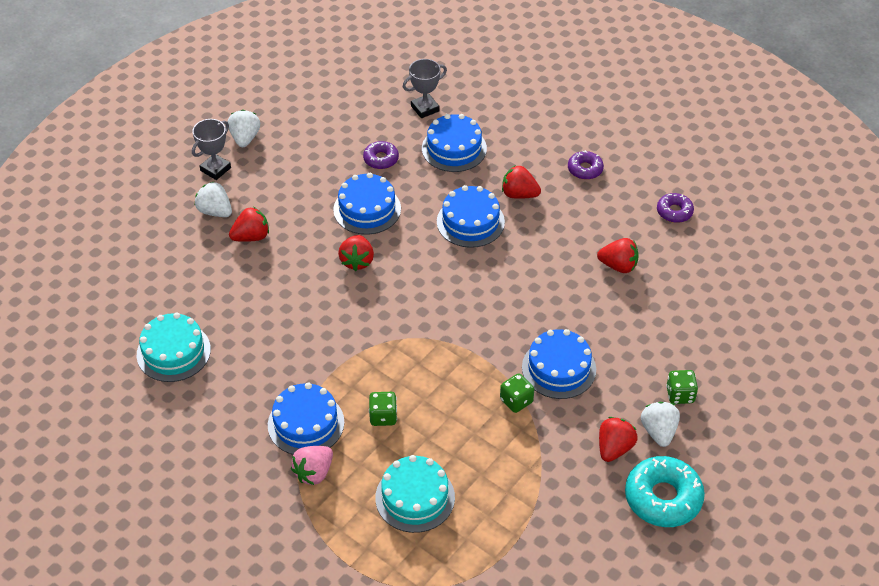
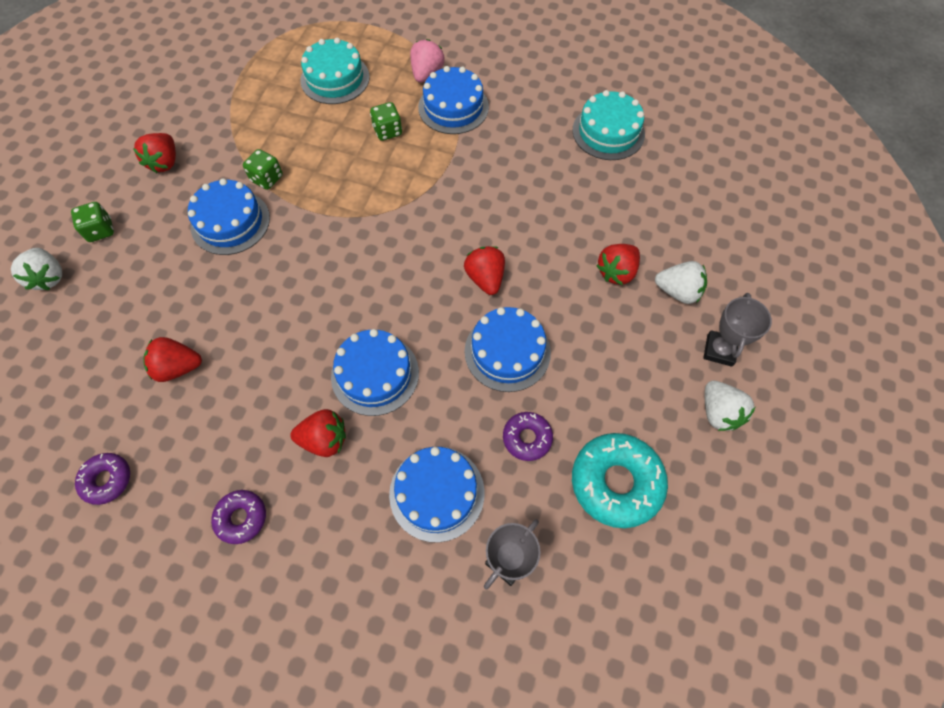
camera: 160 degrees right, 15 degrees up
turquoise donut [625,456,705,527] -> turquoise donut moved to [572,433,668,528]
white strawberry [641,402,680,447] -> white strawberry moved to [11,248,62,290]

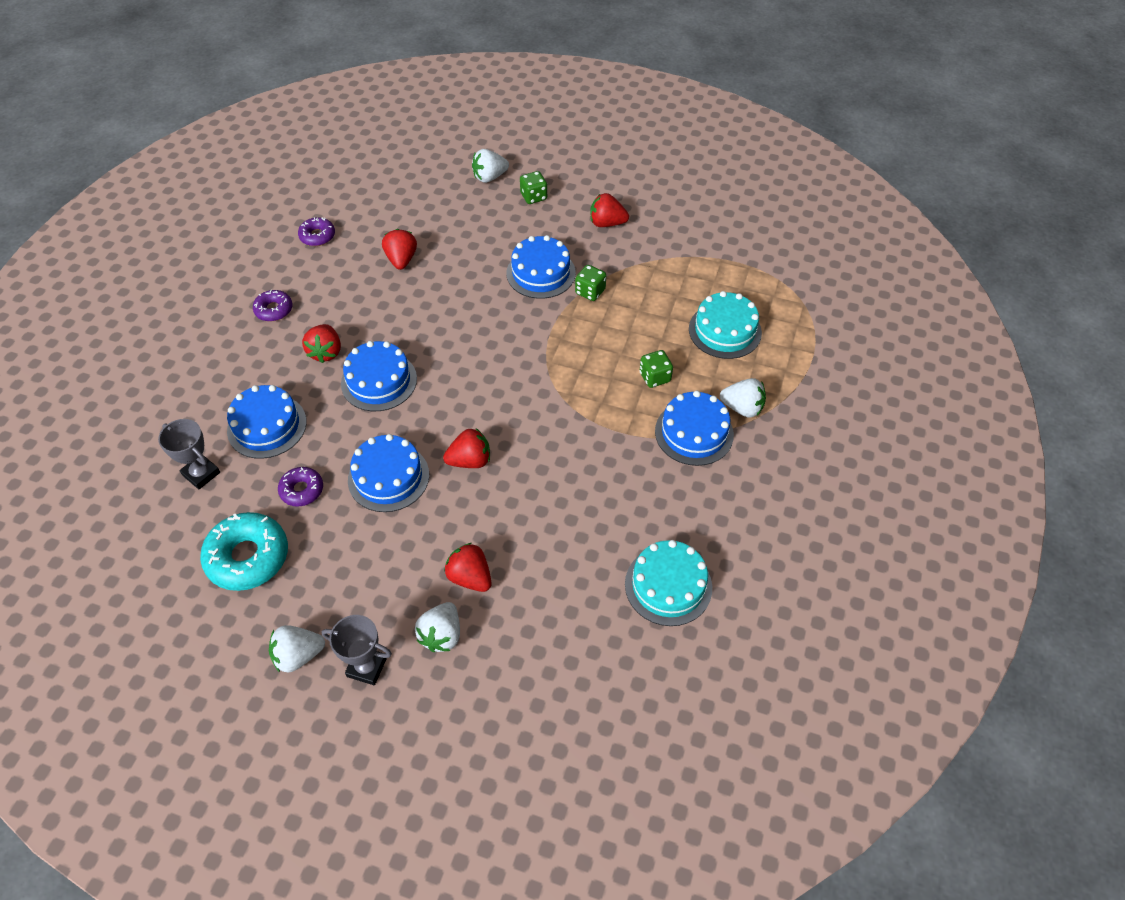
camera: 90 degrees right, 10 degrees down
pink strawberry [410,39,445,83] -> white strawberry [720,378,766,418]

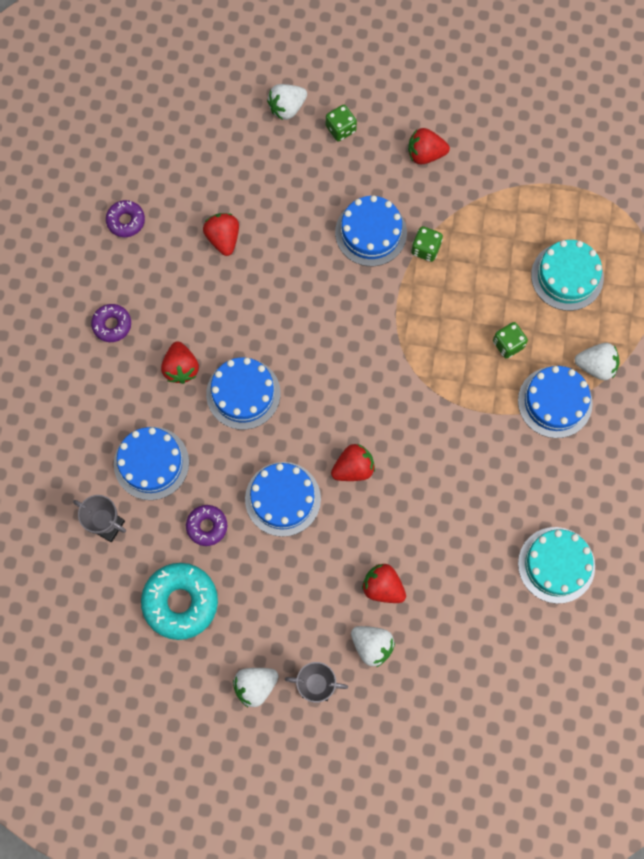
camera: 10 degrees left, 20 degrees up
white strawberry [415,602,460,652] -> white strawberry turned 60 degrees counterclockwise [351,626,395,667]

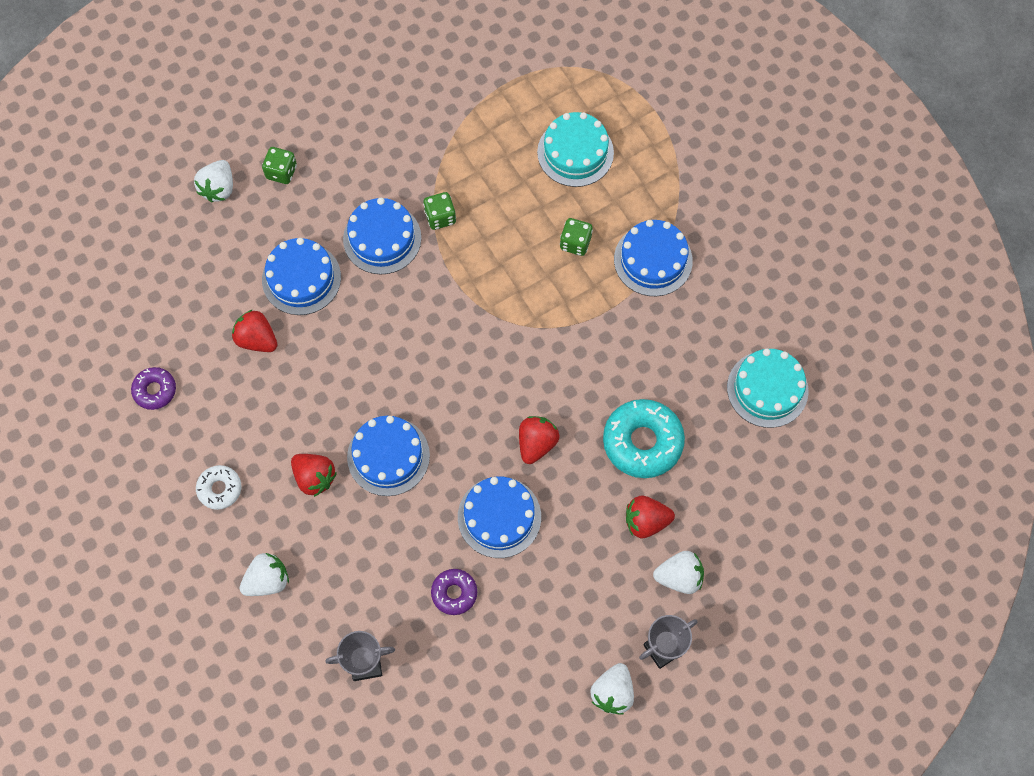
camera: 40 degrees left, 5 degrees down
purple donut [91,304,131,342] -> white donut [196,465,241,510]
blue cake [114,427,189,500] -> blue cake moved to [262,238,341,315]
turquoise donut [141,563,218,640] -> turquoise donut moved to [603,399,685,478]
red strawberry [408,128,450,164] -> none
white strawberry [574,343,620,380] -> white strawberry moved to [240,553,289,596]

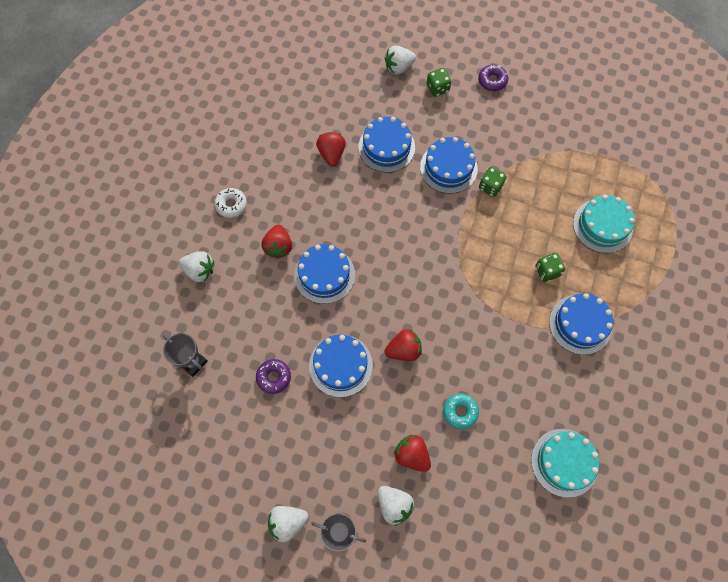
camera: 50 degrees right, 0 degrees up
purple donut [131,367,176,410] -> purple donut moved to [478,65,508,91]
turquoise donut [603,399,685,478] -> turquoise donut [443,393,479,429], size x0.55

